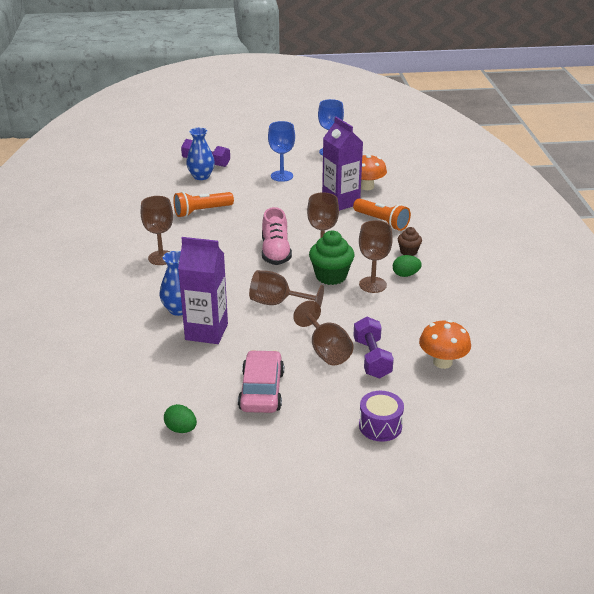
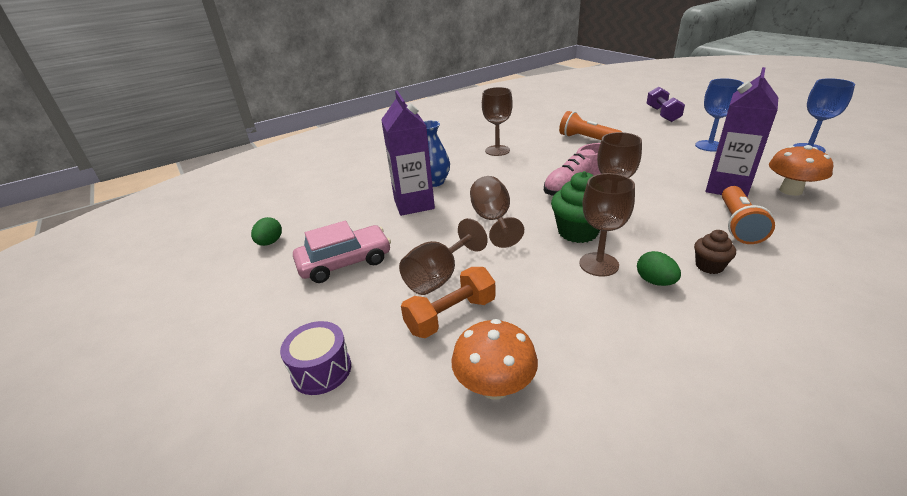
camera: 65 degrees right, 0 degrees up
blue vase [186,128,215,180] -> none
purple dumbbell [353,317,394,378] -> orange dumbbell [401,267,496,338]

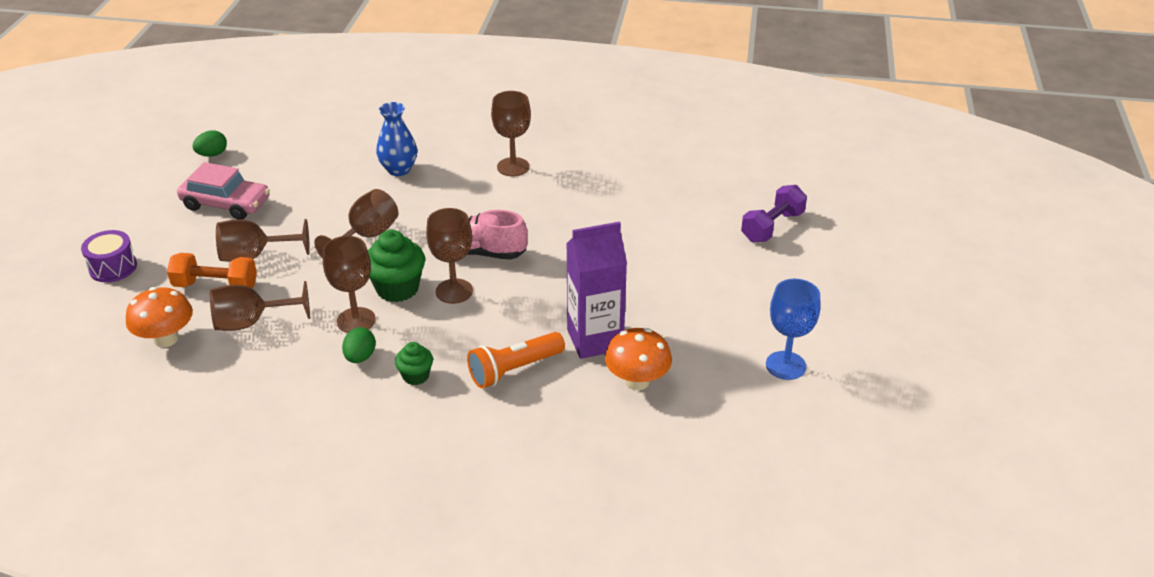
camera: 40 degrees right, 5 degrees up
purple carton [381,90,435,216] -> none
orange flashlight [559,111,622,140] -> none
brown cupcake [694,230,736,274] -> green cupcake [395,342,433,385]
blue goblet [695,78,744,151] -> none
none -> brown goblet [210,281,310,331]

